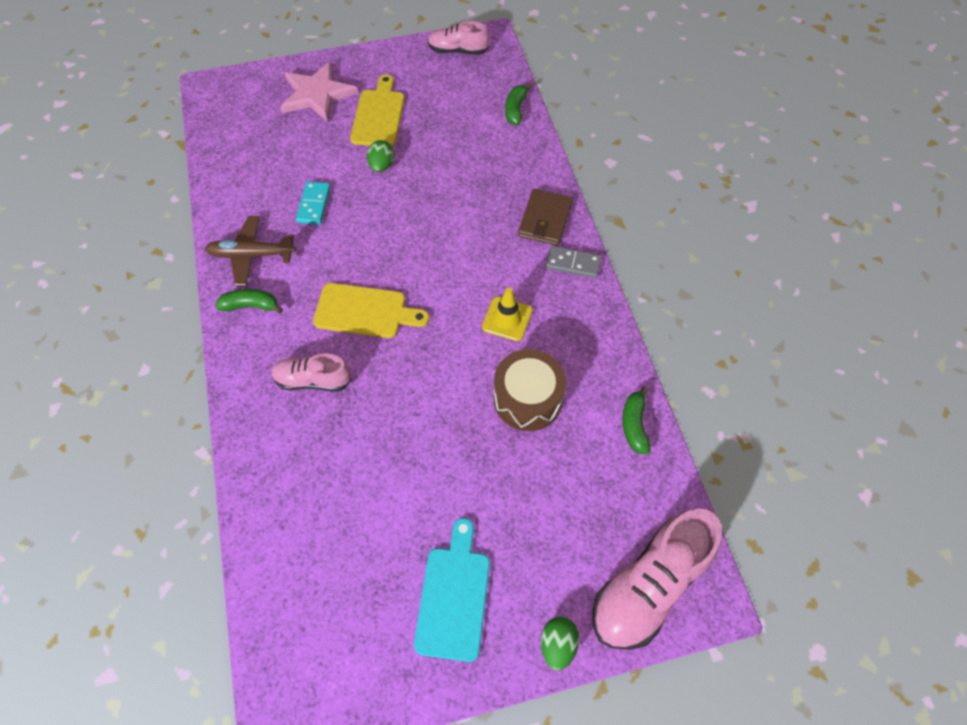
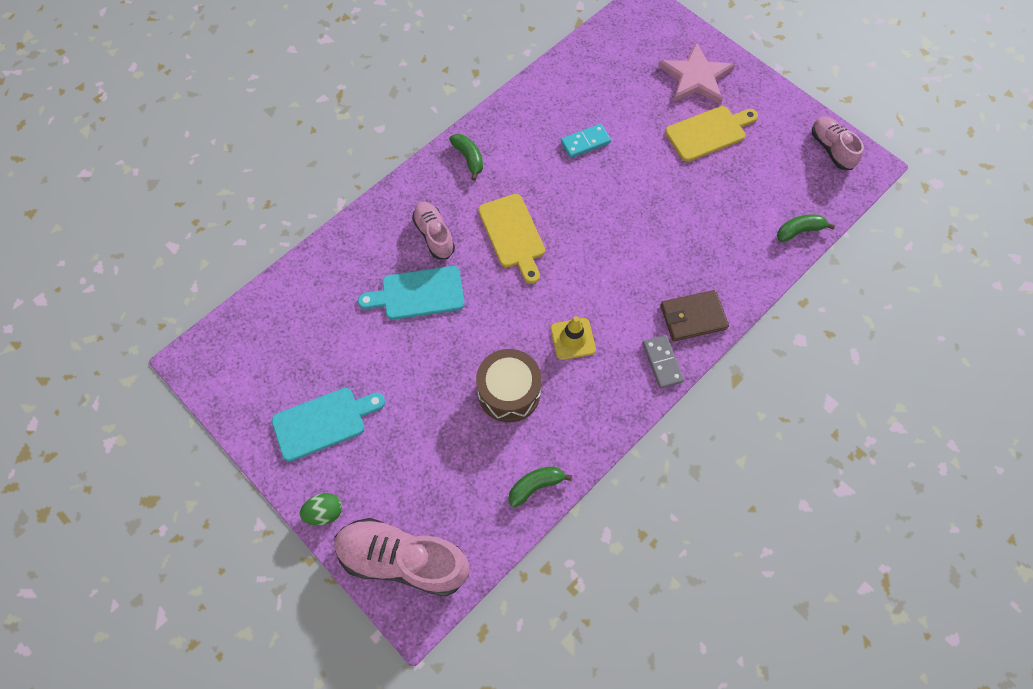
camera: 60 degrees right, 5 degrees up
brown plane [205,216,296,286] -> none
green egg [367,140,394,172] -> none
none -> turquoise cutting board [358,266,465,320]

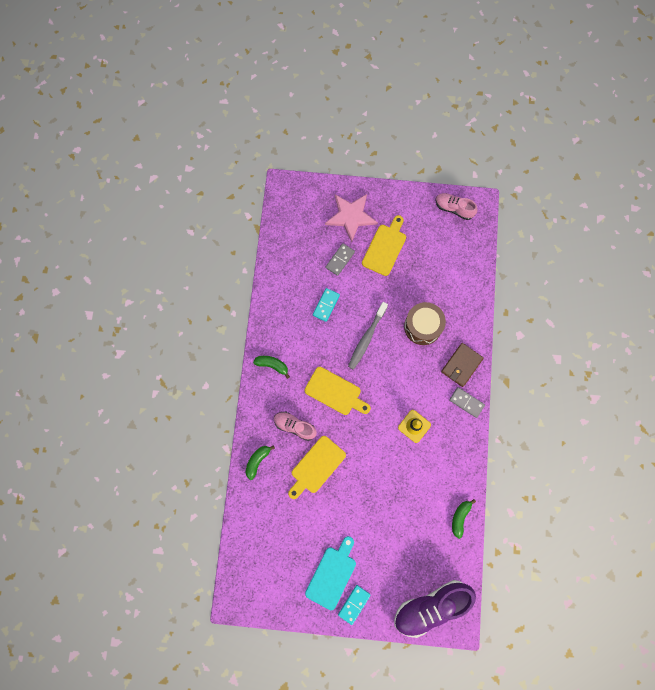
camera: 40 degrees left, 10 degrees up
green egg [300,493,342,526] -> none
pink shoe [334,518,469,596] -> purple shoe [394,580,476,638]
turquoise cutting board [358,266,465,320] -> yellow cutting board [288,436,346,499]
brown drum [476,349,542,422] -> brown drum moved to [404,302,446,345]
green banana [777,214,835,242] -> green banana moved to [246,445,275,480]
none -> grey domino [326,243,355,276]
none -> turquoise domino [338,585,371,625]
none -> grey toothbrush [348,302,388,370]

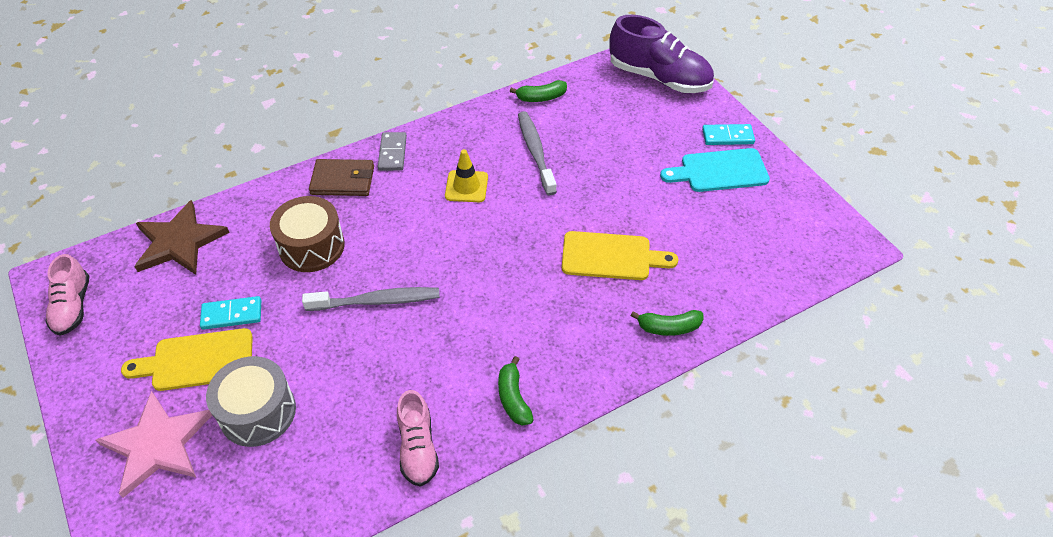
camera: 125 degrees left, 25 degrees down
pink shoe [274,412,317,441] -> pink shoe moved to [397,390,439,487]
yellow cutting board [305,367,371,415] -> none
turquoise domino [313,288,340,322] -> turquoise domino moved to [200,296,261,330]
grey domino [326,243,355,276] -> grey drum [206,356,296,447]
none -> brown star [134,200,230,275]
none -> grey toothbrush [518,111,557,195]

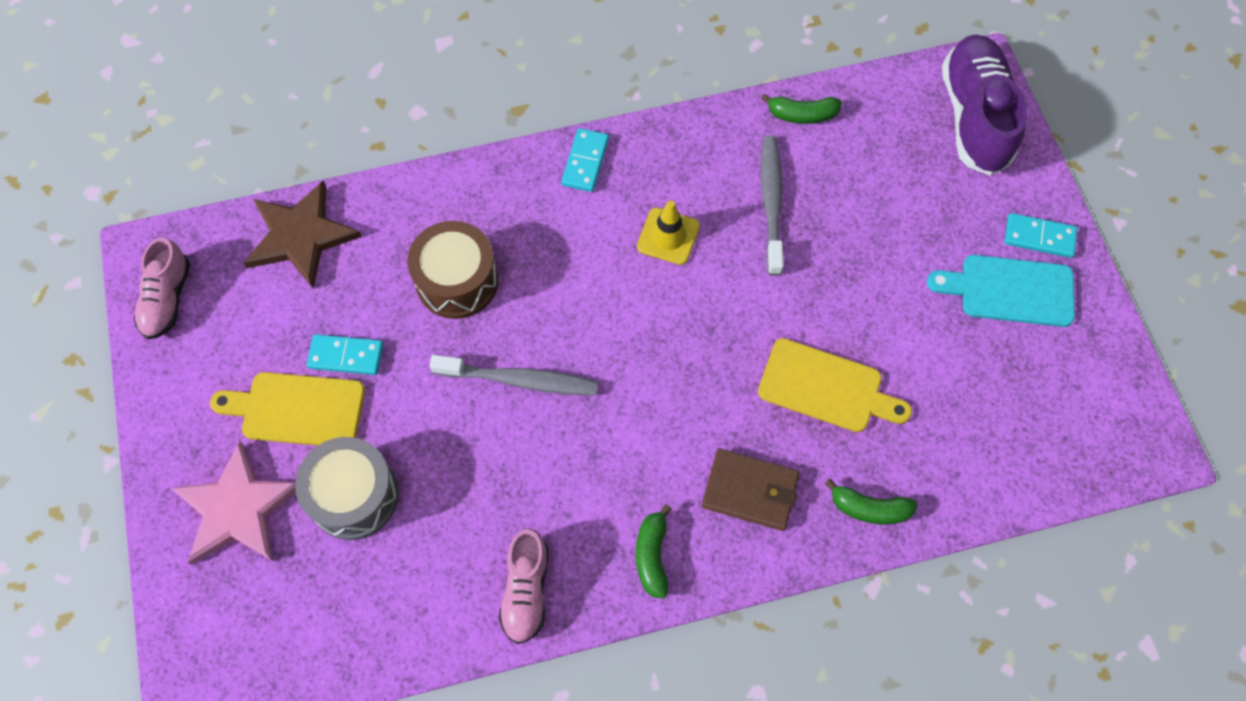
camera: 15 degrees right, 15 degrees up
brown wallet [309,159,374,196] -> brown wallet moved to [702,449,800,531]
grey domino [378,132,407,171] -> turquoise domino [561,128,609,192]
purple shoe [609,15,714,93] -> purple shoe turned 135 degrees counterclockwise [942,34,1028,175]

